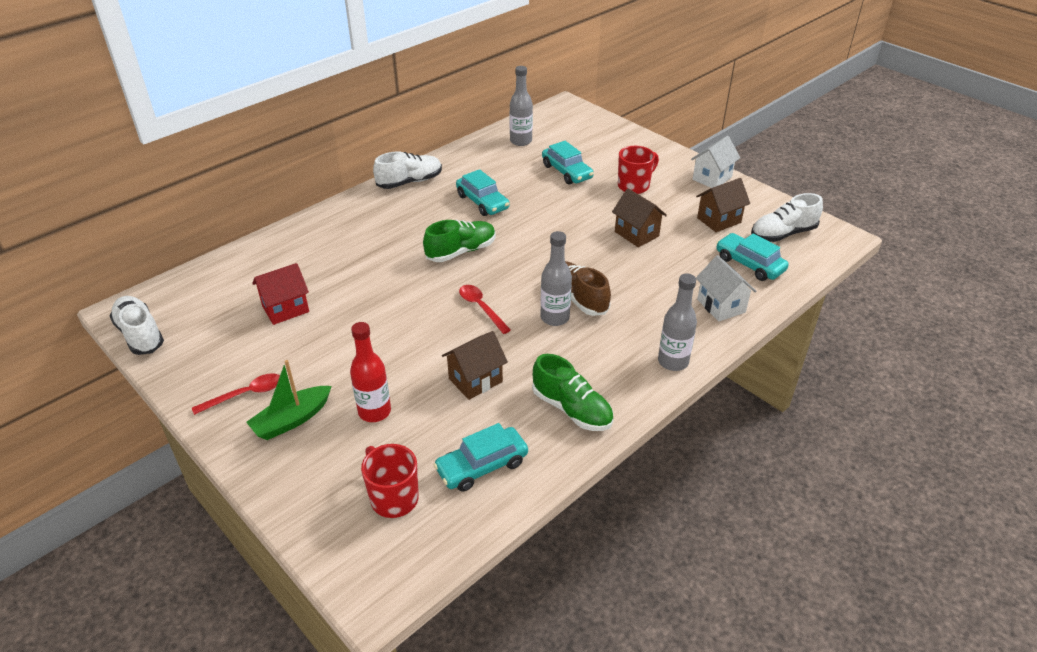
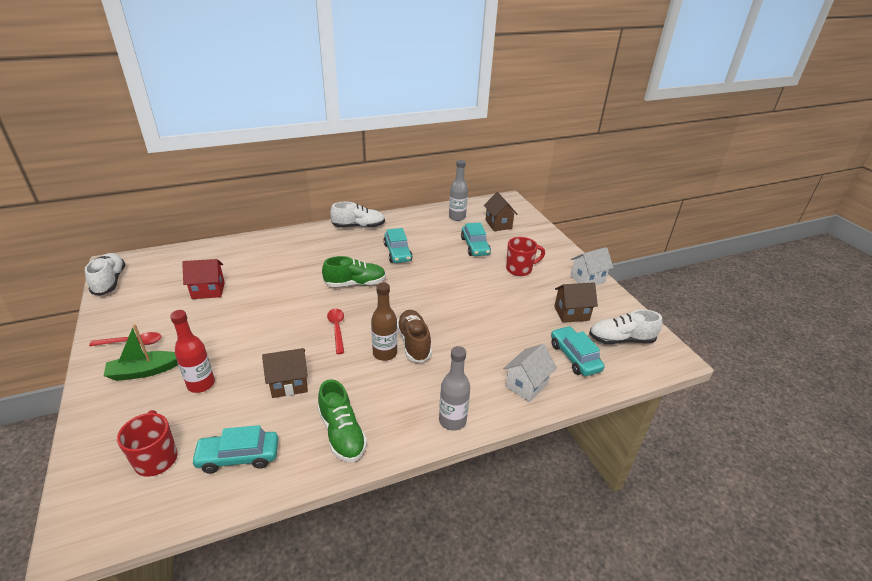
camera: 20 degrees right, 5 degrees down
grey bottle [540,231,572,326] -> brown bottle [371,282,397,361]
brown house [612,188,667,247] -> brown house moved to [484,192,518,231]
white house [696,255,757,322] -> white house turned 45 degrees clockwise [503,344,557,402]

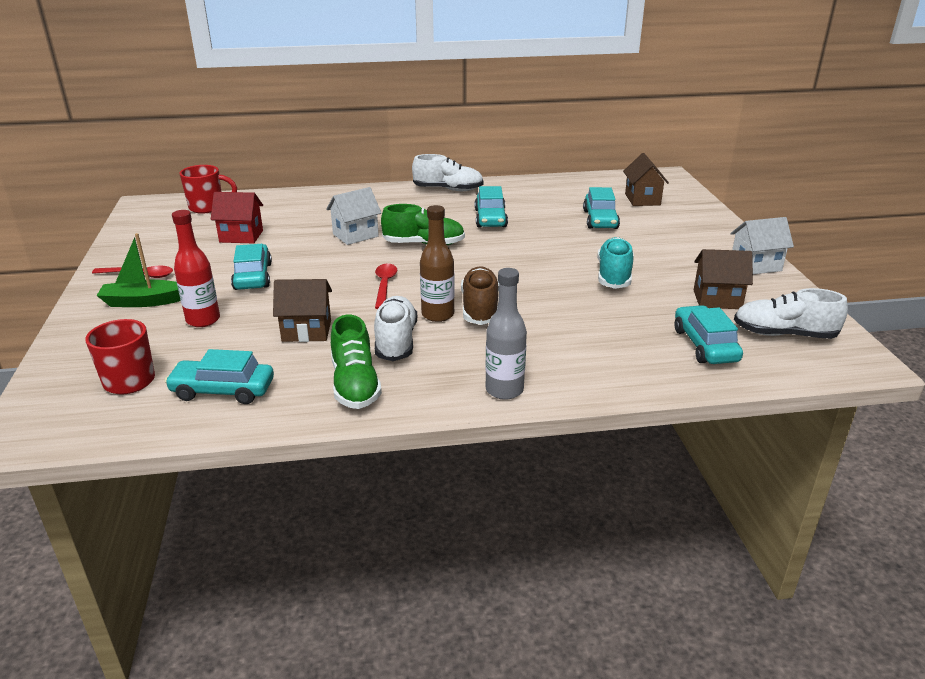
camera: 15 degrees right, 5 degrees down
white shoe [85,253,126,296] -> white shoe moved to [374,296,417,361]
grey bottle [449,160,468,221] -> none
white house [503,344,557,402] -> white house moved to [326,187,381,245]
red mug [506,237,545,276] -> red mug moved to [179,165,237,214]
none -> turquoise car [231,244,272,290]
none -> turquoise shoe [597,237,634,289]

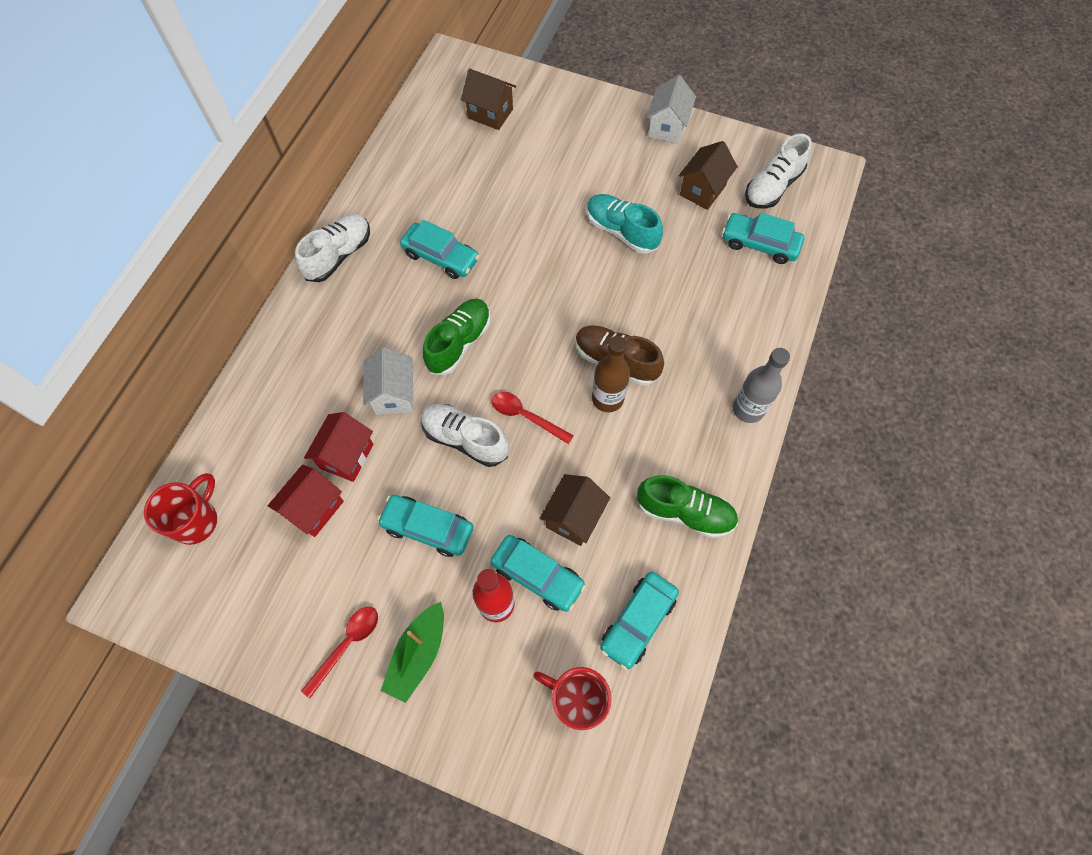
camera: 60 degrees left, 35 degrees up
white shoe [374,296,417,361] -> white shoe moved to [421,404,509,467]
turquoise car [583,187,620,229] -> turquoise car moved to [491,535,586,612]
none -> red house [304,412,373,482]

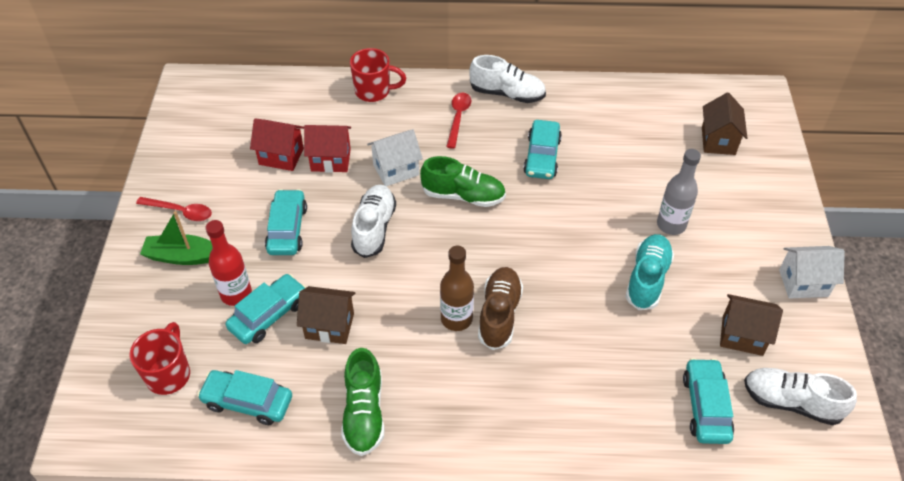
camera: 70 degrees right, 15 degrees down
red mug [144,473,217,545] -> red mug moved to [350,48,406,102]
turquoise car [491,535,586,612] -> turquoise car turned 150 degrees counterclockwise [226,274,307,344]
red spoon [492,392,574,444] -> red spoon moved to [446,93,471,149]
grey bottle [733,348,790,423] -> grey bottle moved to [657,149,701,235]

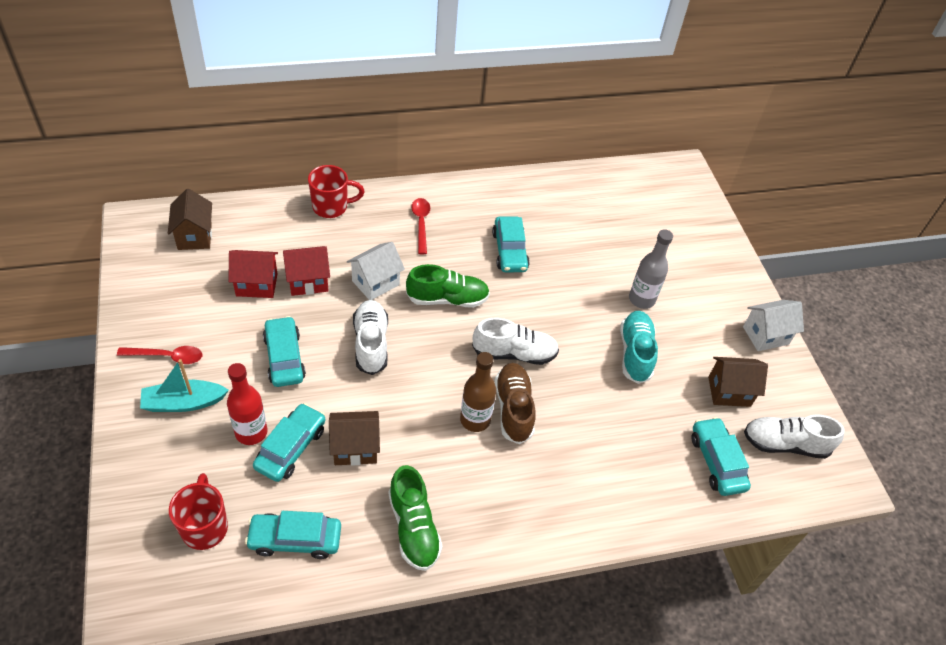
camera: 20 degrees left, 0 degrees up
green boat [140,211,213,265] -> turquoise boat [140,359,229,412]
white shoe [469,55,546,103] -> white shoe moved to [472,318,559,365]
brown house [702,93,747,155] -> brown house moved to [168,189,212,250]

